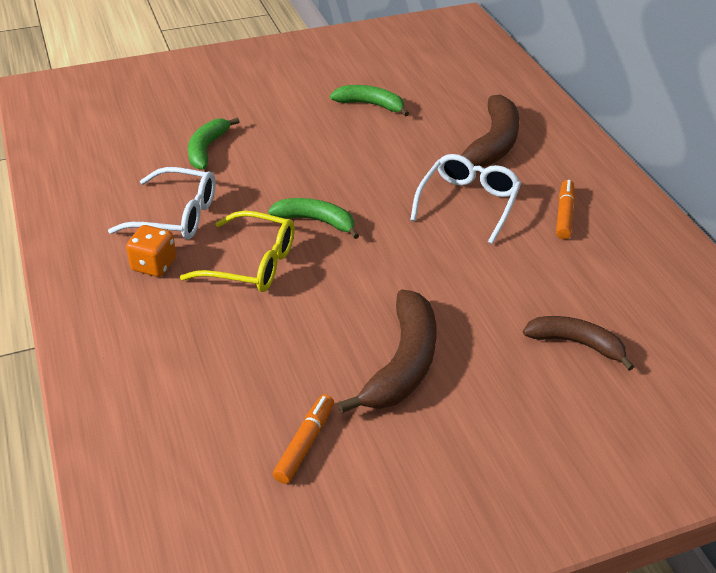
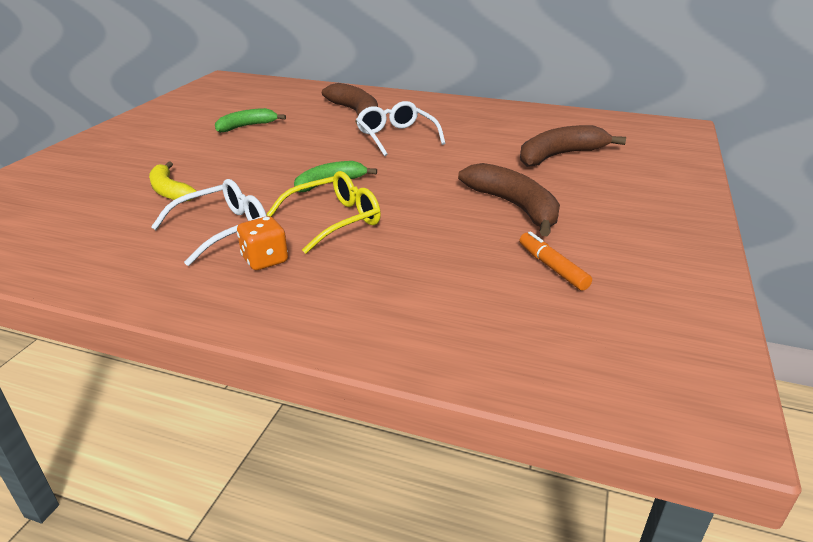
camera: 50 degrees left, 10 degrees down
green banana [188,118,240,170] -> yellow banana [149,162,197,202]
brown banana [523,316,634,371] -> brown banana [520,125,626,167], size x1.53
orange marker [556,180,575,239] -> none

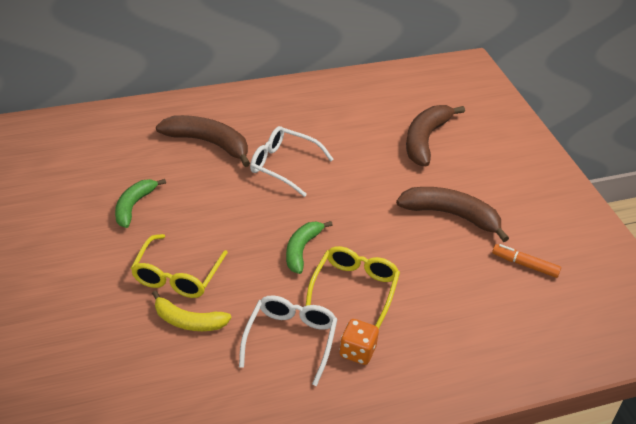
camera: 40 degrees left, 10 degrees up
none -> yellow glasses [131,234,228,298]

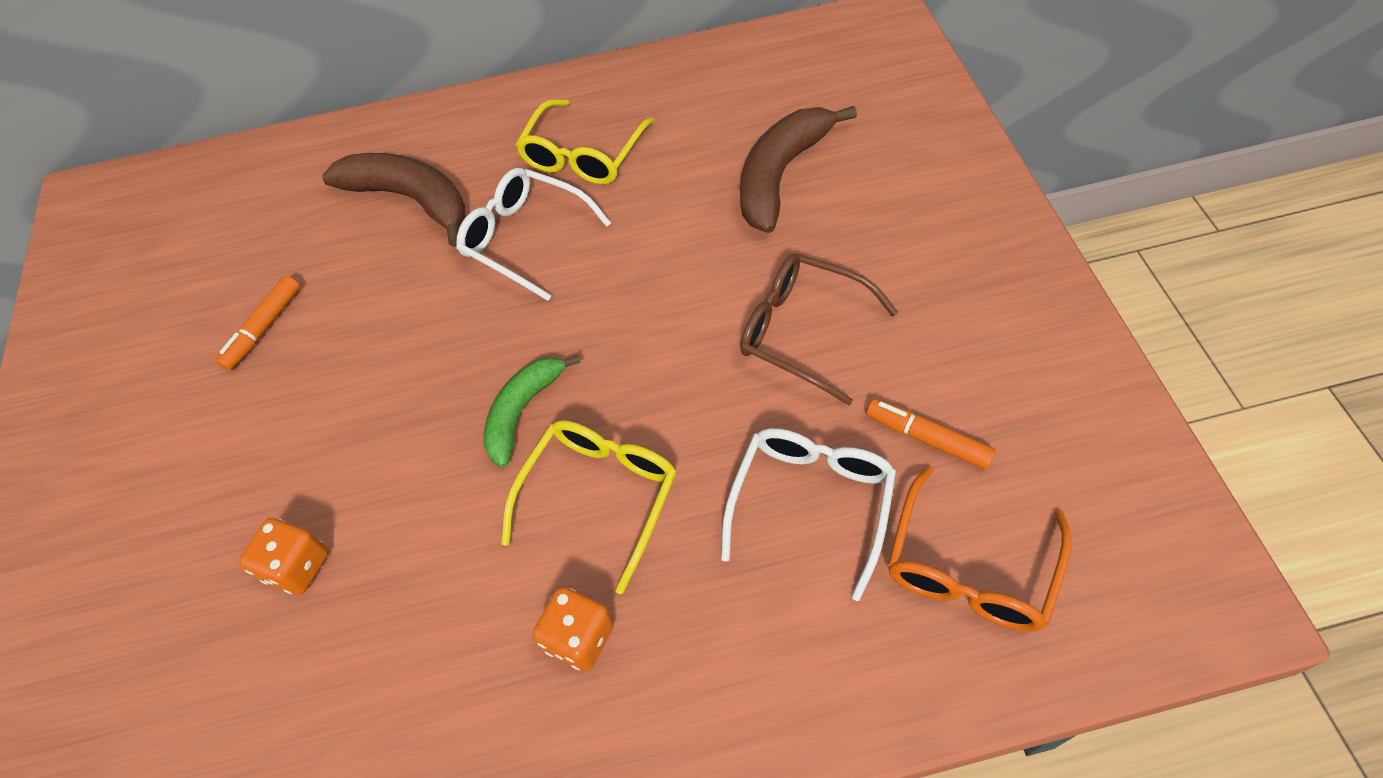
camera: 15 degrees right, 15 degrees up
green banana [115,179,166,228] -> orange marker [216,276,300,371]
yellow glasses [131,234,228,298] -> yellow glasses moved to [516,99,655,185]
yellow banana [152,290,231,331] -> orange dice [239,518,329,595]
white glasses [239,295,337,386] -> white glasses moved to [721,428,896,601]
brown banana [396,187,509,242] -> brown glasses [740,254,898,405]
none -> orange glasses [888,466,1071,632]

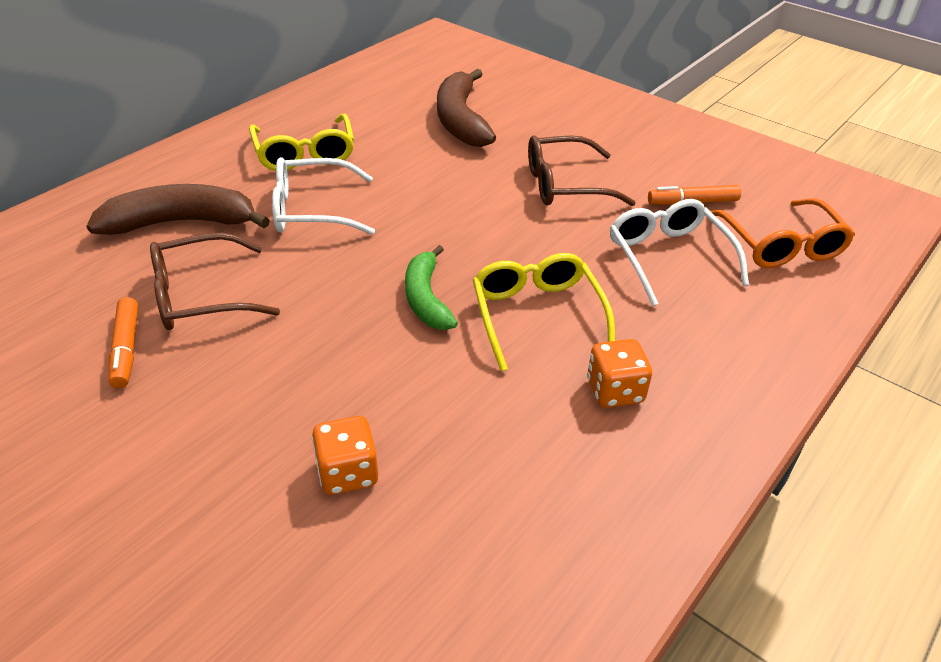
camera: 45 degrees left, 15 degrees down
none -> brown glasses [150,233,280,330]

